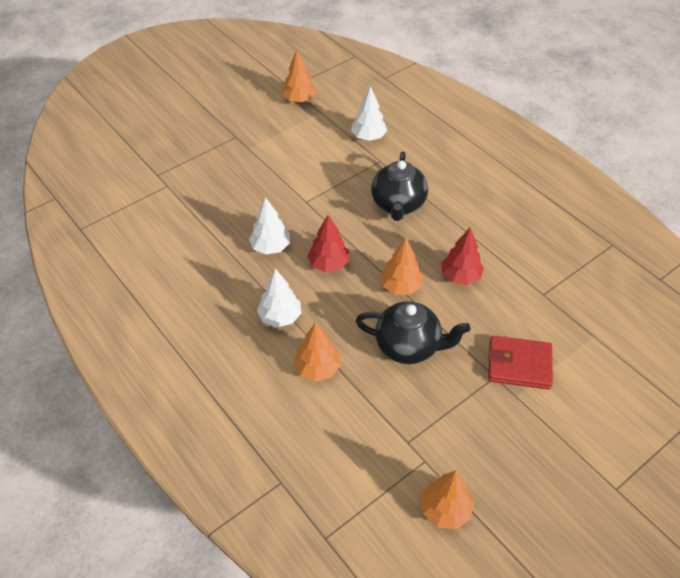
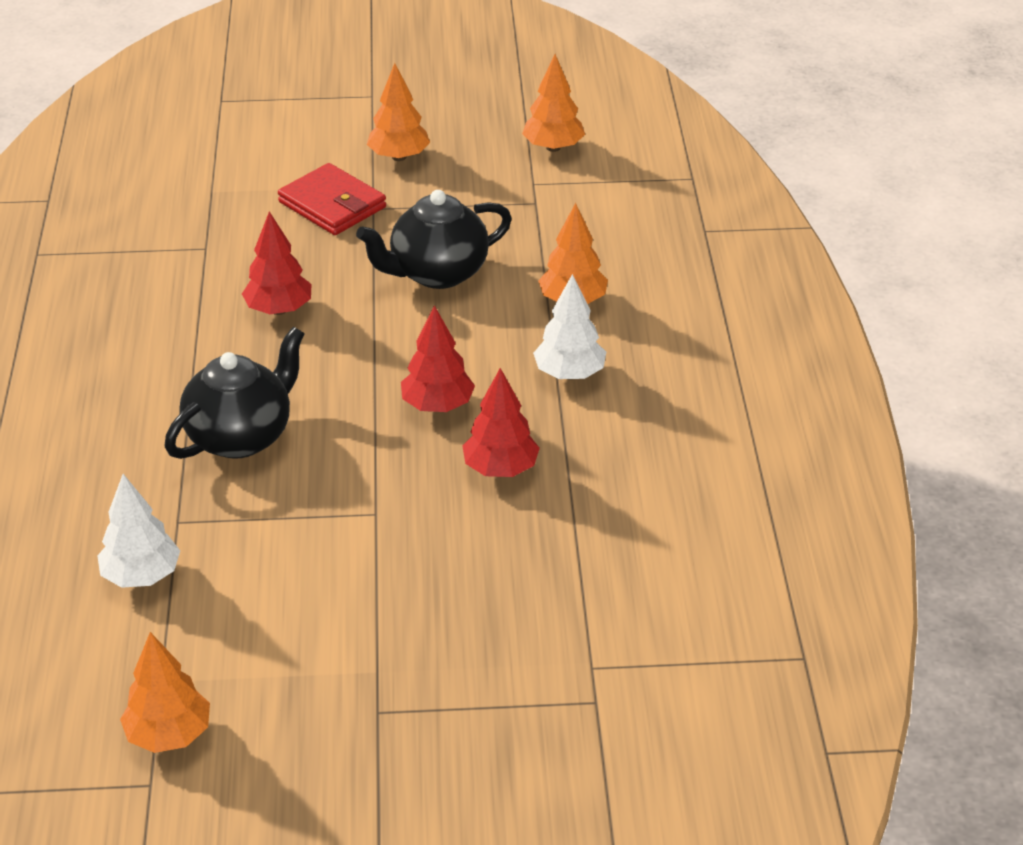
camera: 145 degrees left, 10 degrees down
white tree [249,197,290,255] -> red tree [462,368,540,477]
black teapot [356,301,471,364] -> black teapot turned 75 degrees counterclockwise [356,190,512,289]
orange tree [380,238,423,295] -> orange tree moved to [367,63,430,161]

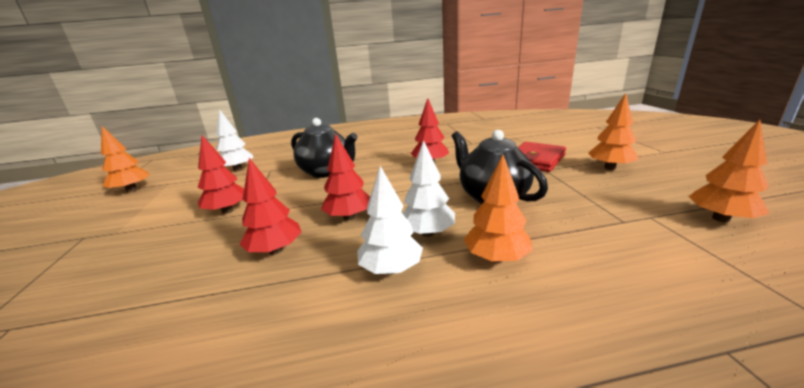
camera: 85 degrees right, 15 degrees down
none -> red tree [198,135,244,214]
none -> white tree [402,140,455,237]

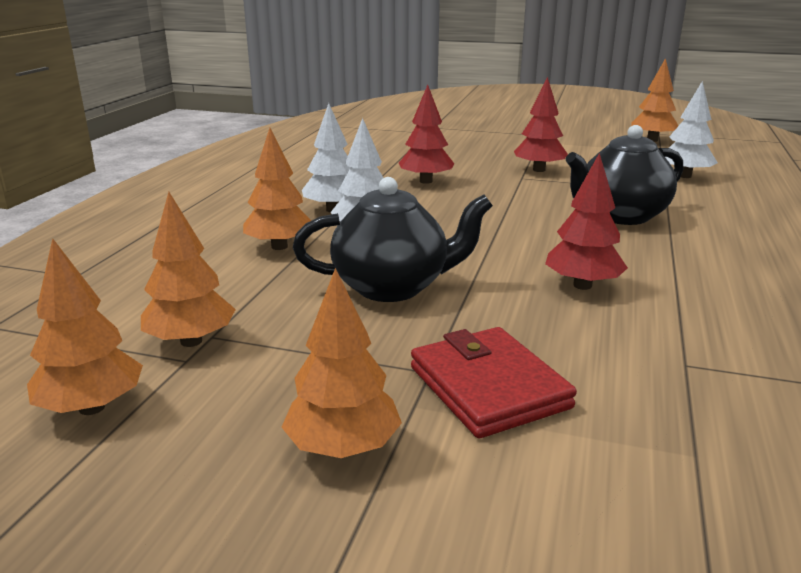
camera: 115 degrees right, 0 degrees up
red tree [321,133,370,220] -> none
none -> orange tree [141,192,236,347]

